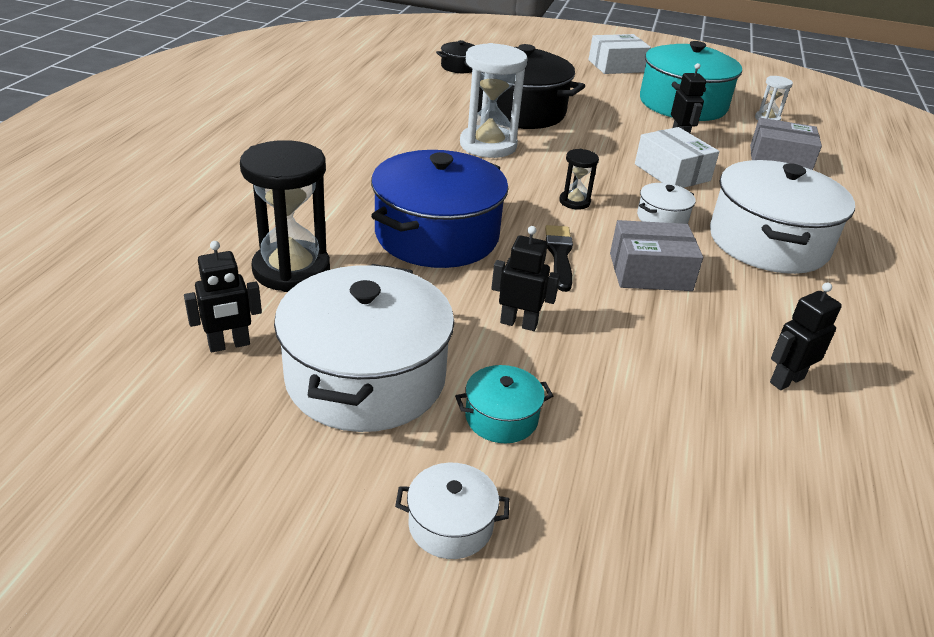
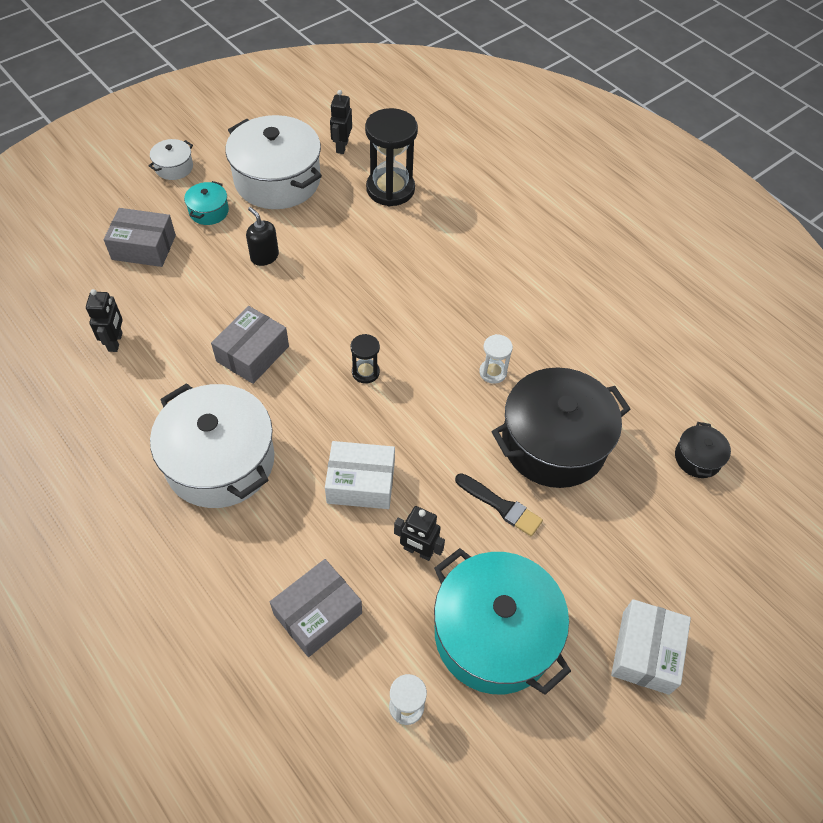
camera: 125 degrees right, 20 degrees up
blue pot [371,150,509,268] -> none
white hourglass [460,43,528,158] -> white hourglass [479,334,513,384], size x0.49
black robot [491,226,560,331] -> black soap dispenser [246,207,279,266]
black brush [545,225,573,292] -> black brush moved to [455,473,543,536]
white pot [637,183,695,224] -> none
none -> grey box [104,208,176,267]

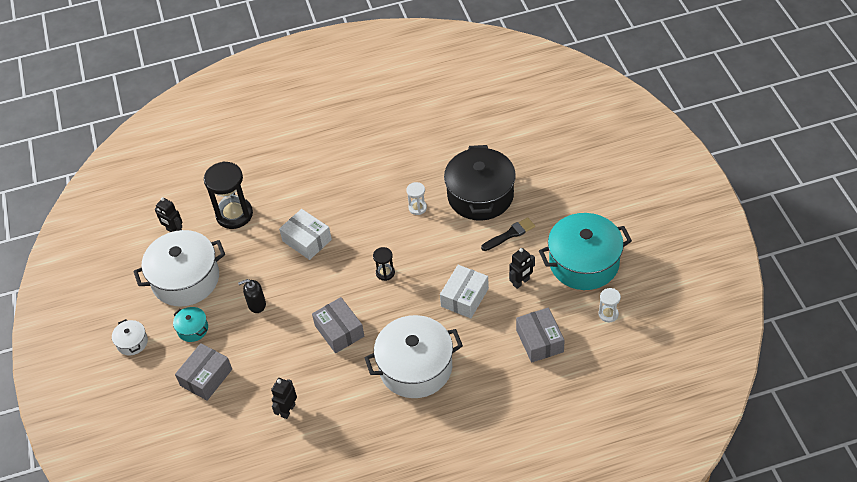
camera: 60 degrees left, 5 degrees down
black robot [86,289,123,352] -> black robot turned 90 degrees counterclockwise [271,378,297,419]
white box [611,599,691,695] -> white box moved to [279,209,332,260]
black pot [675,422,731,478] -> none

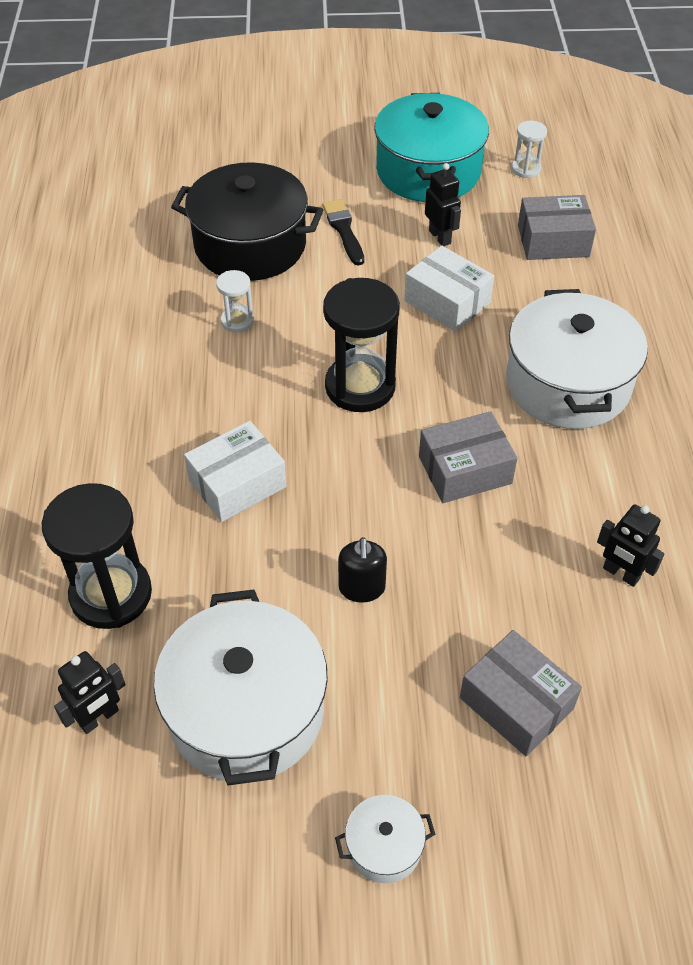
camera: 80 degrees left, 0 degrees up
turquoise pot [173,307,208,342] -> none
black hourglass [373,247,395,281] -> black hourglass [323,278,400,412], size x2.04

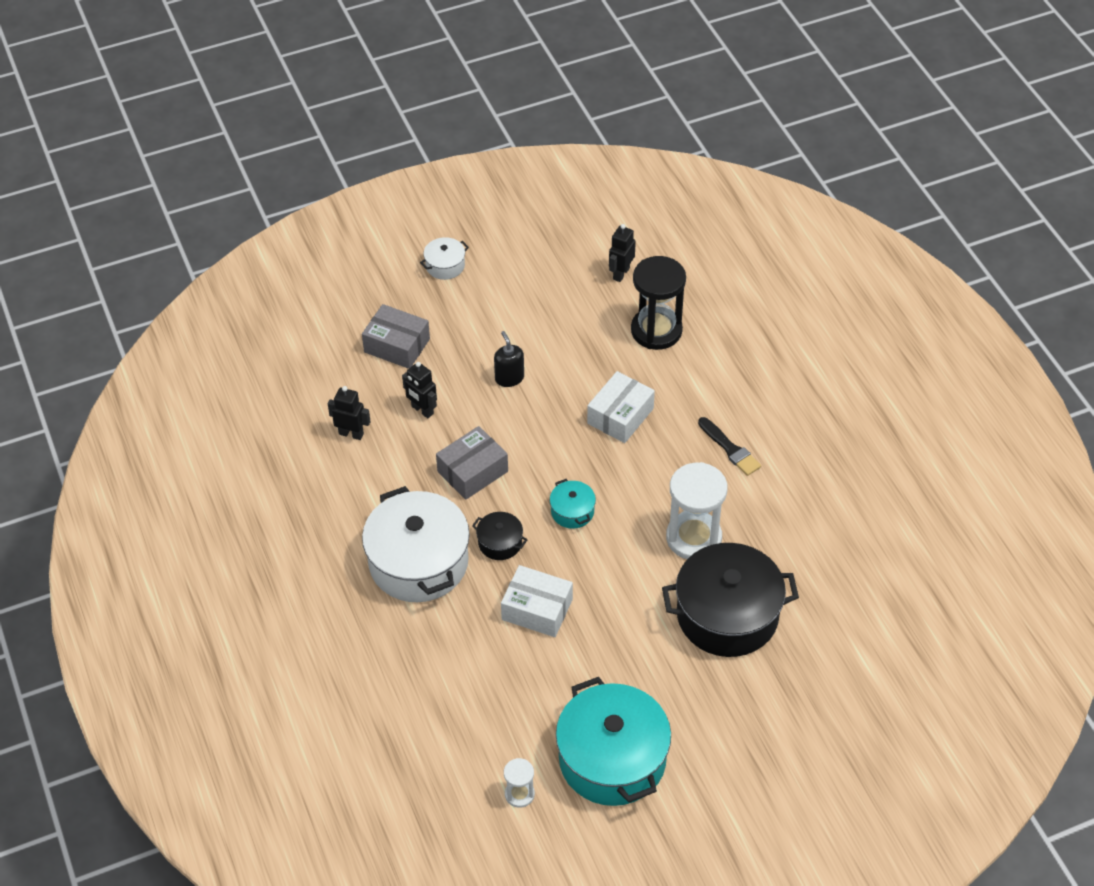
camera: 160 degrees right, 0 degrees up
white pot [154,590,328,785] -> none
white hourglass [216,270,254,332] -> white hourglass [666,462,727,559], size x2.04
black brush [322,199,364,265] -> black brush moved to [698,417,761,476]
black hourglass [323,278,400,412] -> turquoise pot [550,479,596,529]
black robot [425,163,461,246] -> black robot moved to [402,362,437,418]
grey box [518,195,596,260] -> none
none -> black pot [472,512,527,560]

